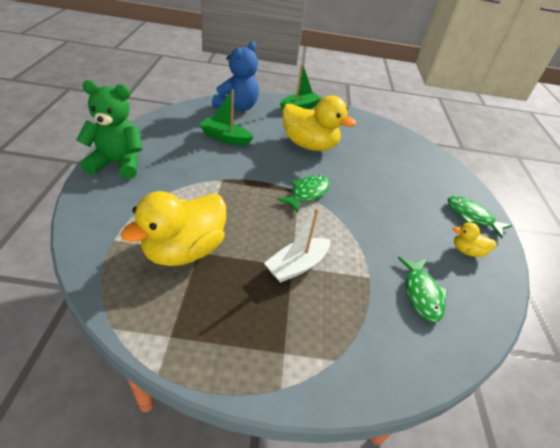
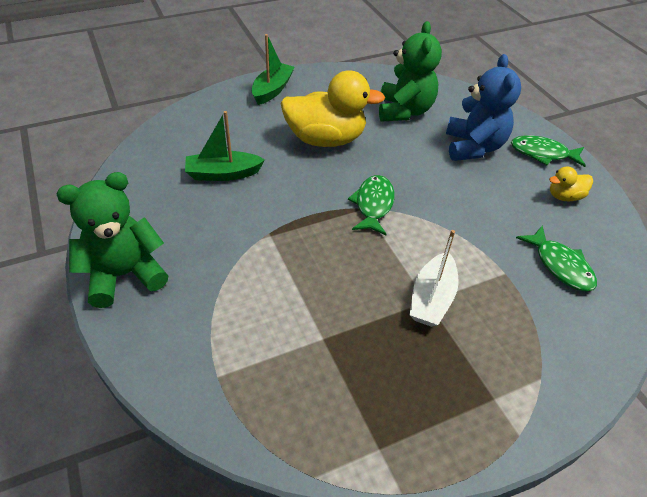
camera: 25 degrees left, 5 degrees up
yellow duck [121,191,226,266] -> none
blue teddy bear [212,41,259,111] -> blue teddy bear moved to [446,54,521,161]
none -> green teddy bear [379,21,442,121]

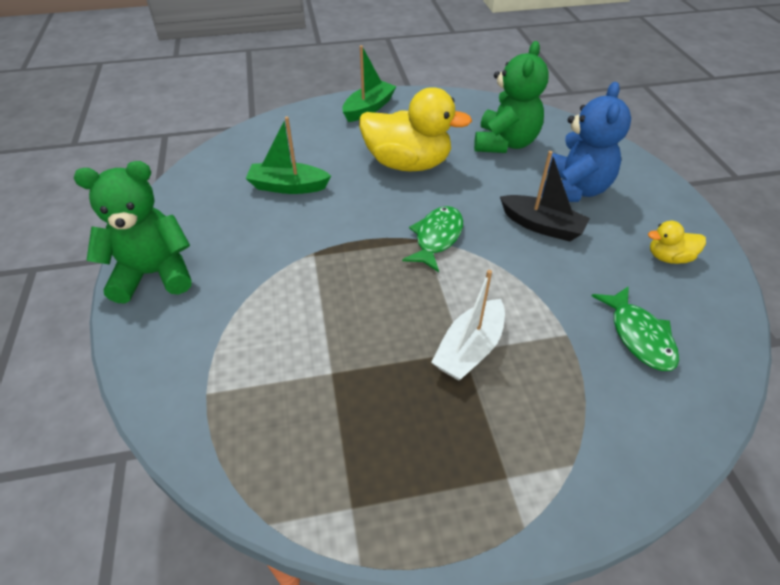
camera: 15 degrees right, 0 degrees up
green fish [511,135,586,167] -> none
none -> black boat [500,151,590,242]

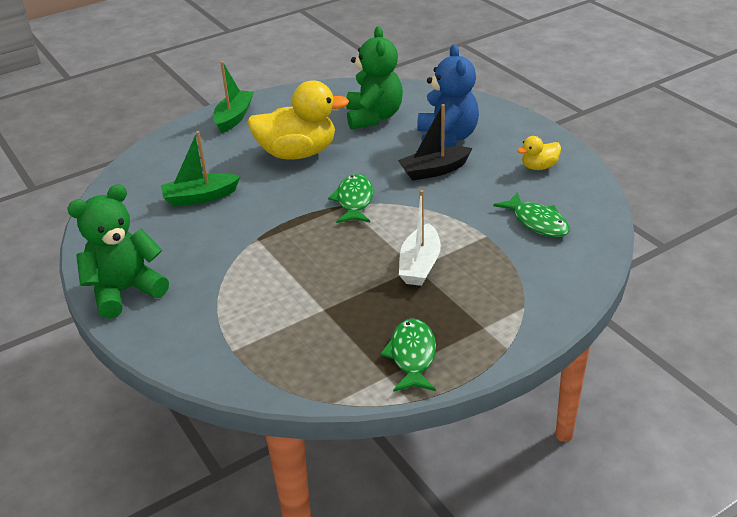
camera: 20 degrees left, 10 degrees down
black boat [500,151,590,242] -> black boat turned 150 degrees clockwise [398,104,472,181]
none -> green fish [380,318,436,392]

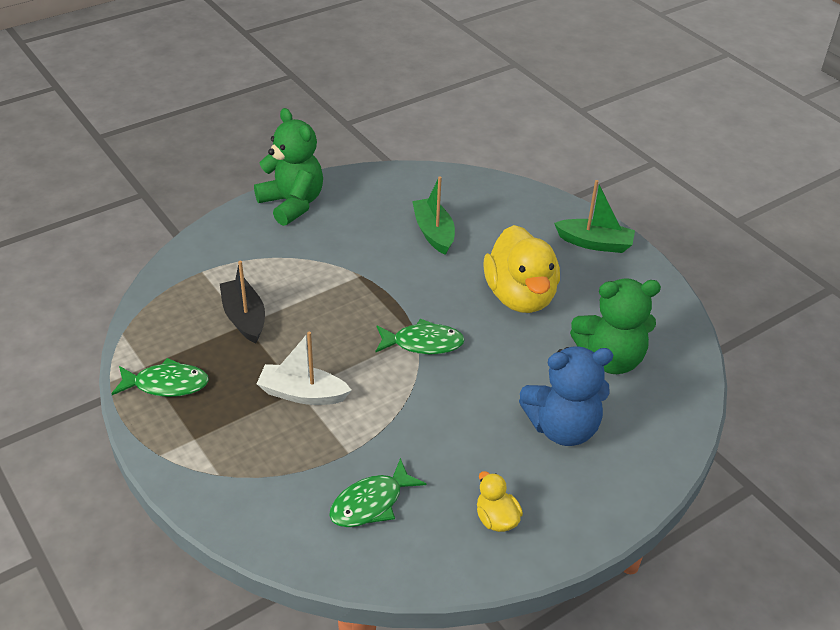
camera: 85 degrees right, 5 degrees up
black boat [398,104,472,181] -> black boat moved to [220,261,265,344]

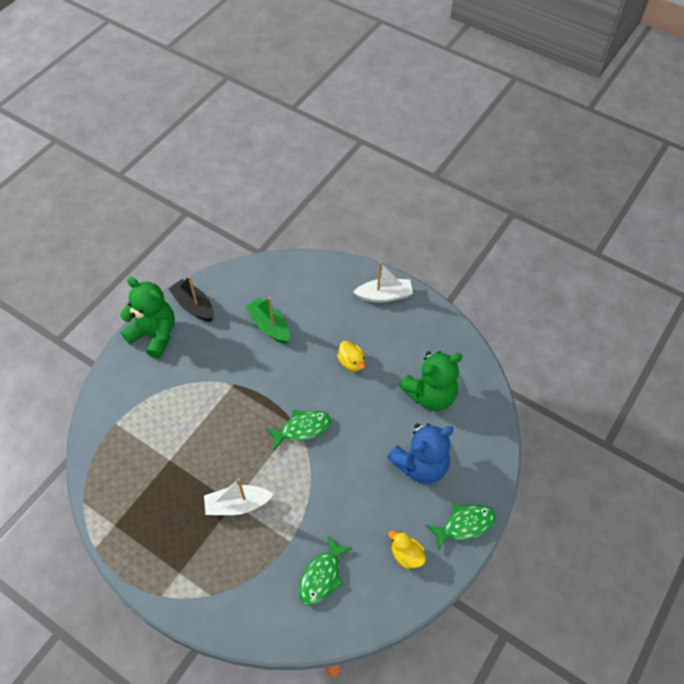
camera: 20 degrees left, 15 degrees up
green fish [112,358,209,397] -> green fish moved to [426,504,496,551]
black boat [220,261,265,344] -> black boat moved to [169,276,214,322]
yellow duck [483,225,560,313] -> yellow duck [337,341,365,371], size x0.47
green boat [554,180,635,253] -> white boat [353,262,413,303]

